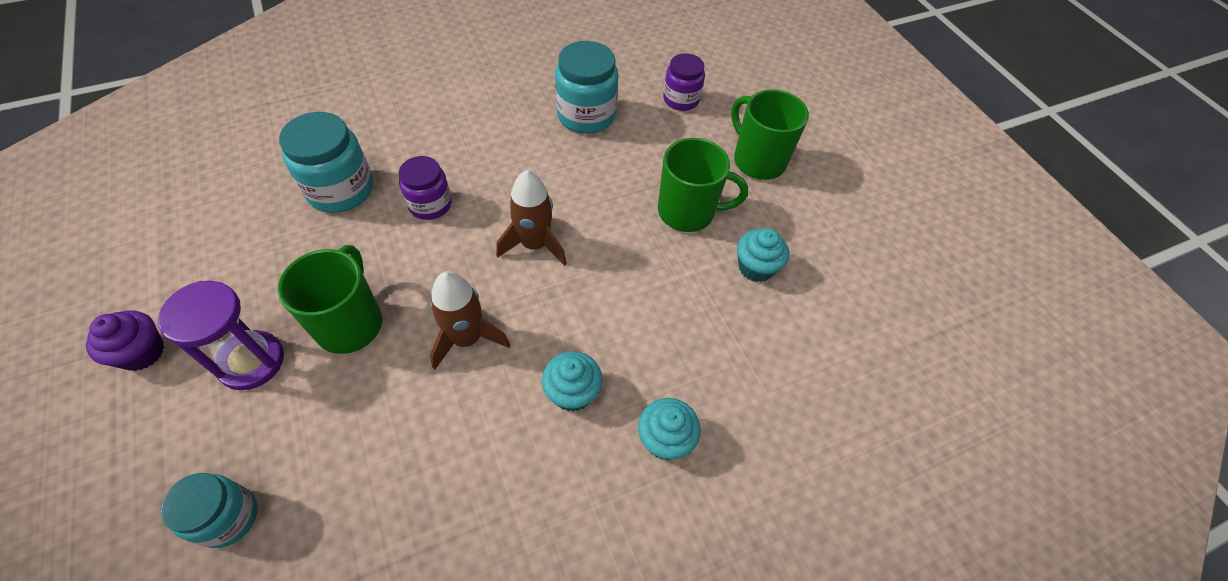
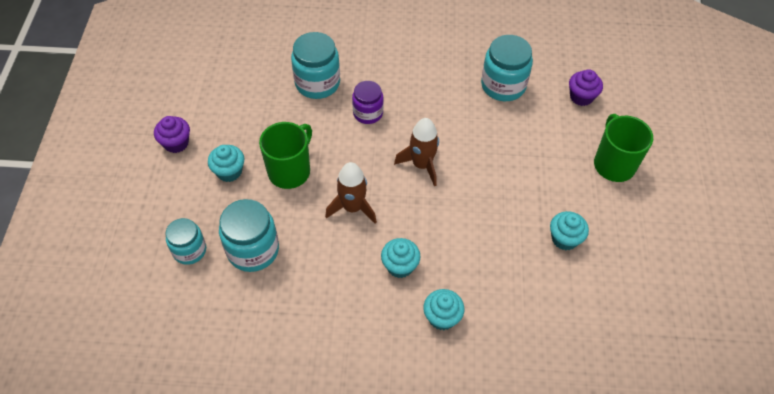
camera: 30 degrees right, 0 degrees up
purple hourglass [158,281,284,390] -> turquoise cupcake [208,145,244,182]
green mug [658,138,748,232] -> none
purple jar [663,53,705,111] -> purple cupcake [569,69,603,106]
none -> turquoise jar [219,199,279,272]

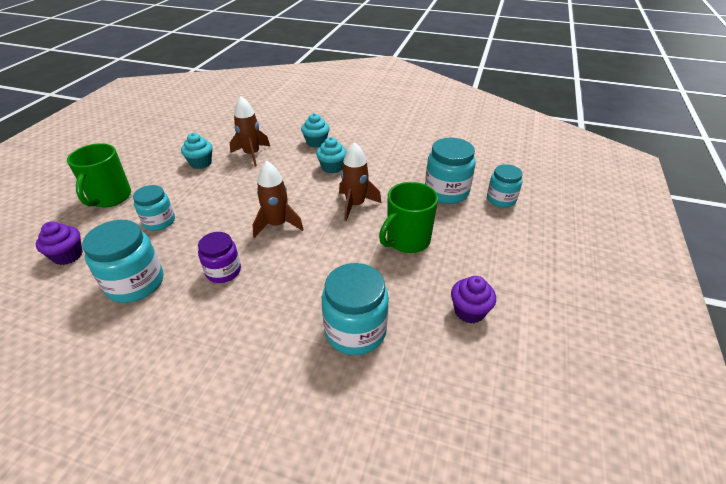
camera: 165 degrees left, 15 degrees down
purple cupcake [154,116,190,153] -> purple cupcake moved to [451,276,496,324]
turquoise cupcake [208,145,244,182] -> none
purple jar [352,81,384,124] -> purple jar moved to [198,232,241,283]
none -> turquoise jar [133,185,175,231]
none -> brown rocket [230,96,270,167]

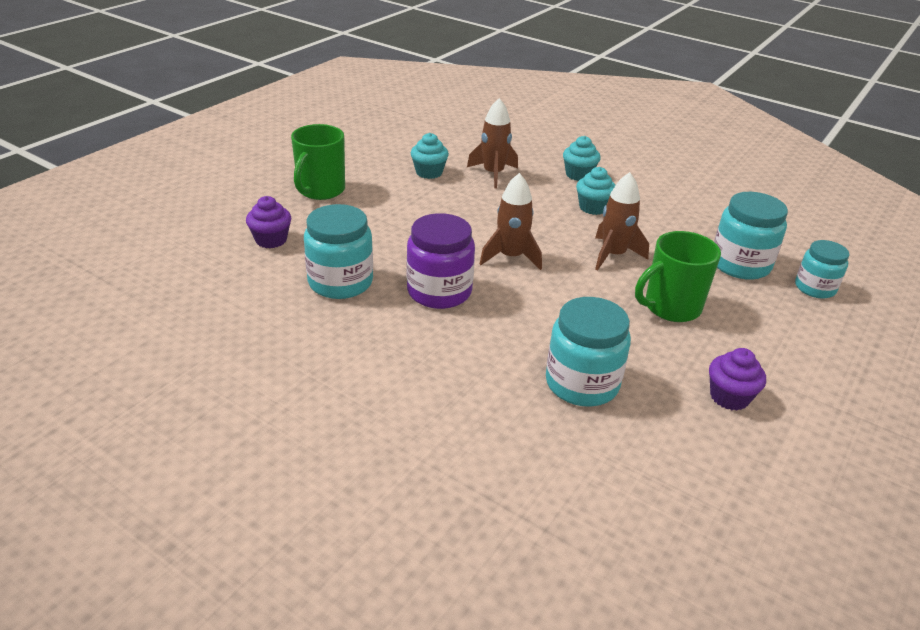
camera: 15 degrees right, 5 degrees down
turquoise jar [133,185,175,231] -> none
purple jar [198,232,241,283] -> purple jar [407,213,475,309], size x1.54

